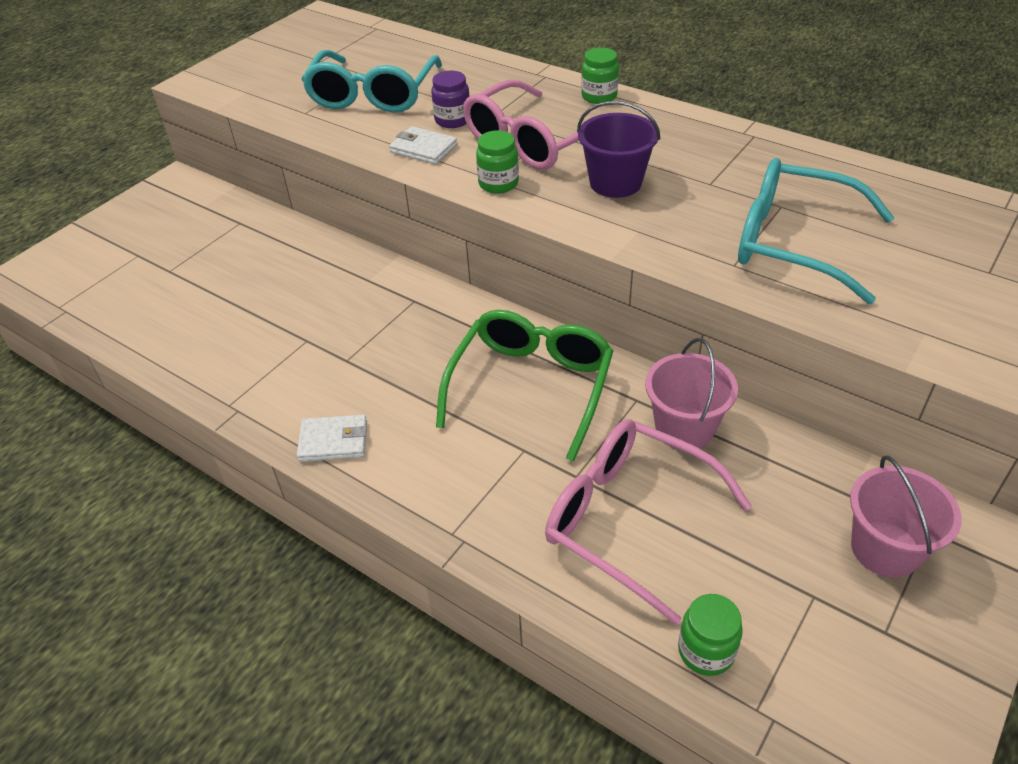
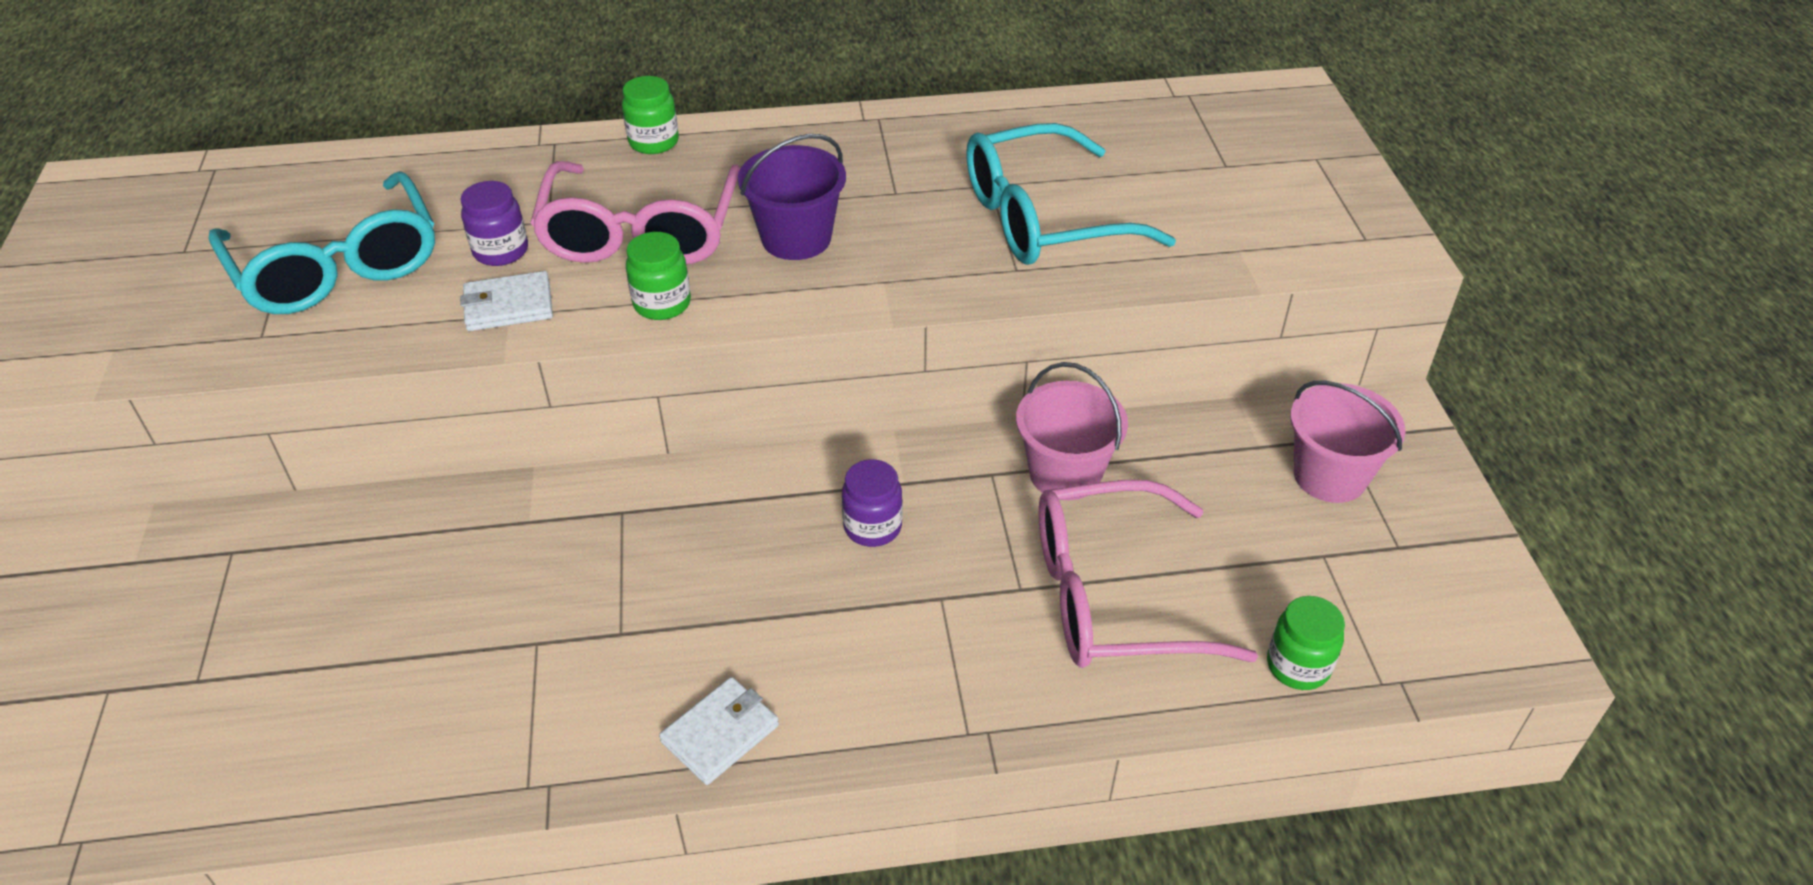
camera: 45 degrees left, 0 degrees up
green glasses [436,310,613,462] -> purple jar [842,459,903,547]

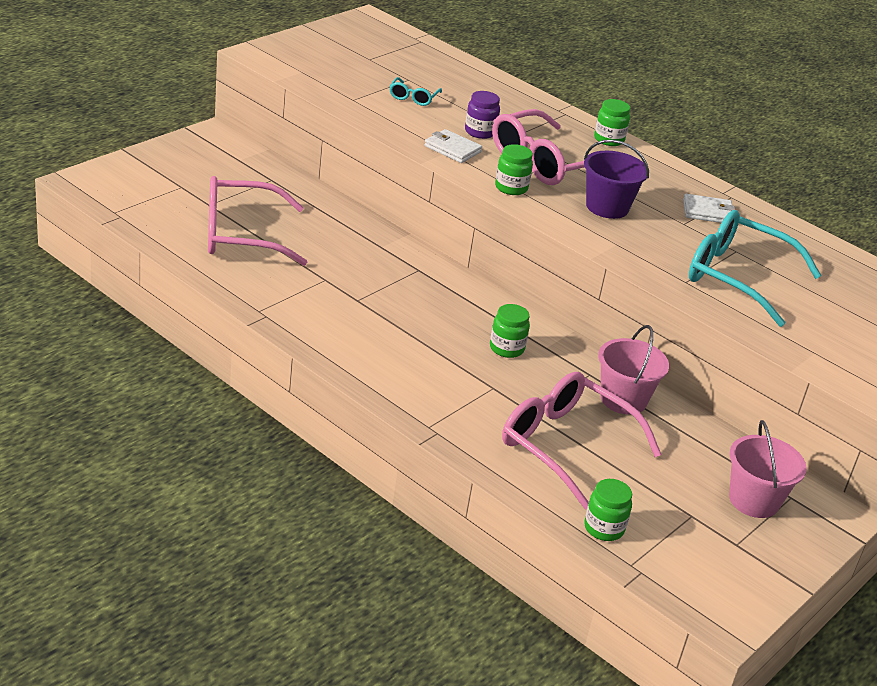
camera: 45 degrees right, 10 degrees down
turquoise glasses [209,171,435,314] -> turquoise glasses [389,77,442,106], size x0.44
white wallet [659,677,779,785] -> white wallet moved to [683,194,735,223]
purple jar [842,459,903,547] -> green jar [490,304,530,358]
none -> pink glasses [208,176,307,266]

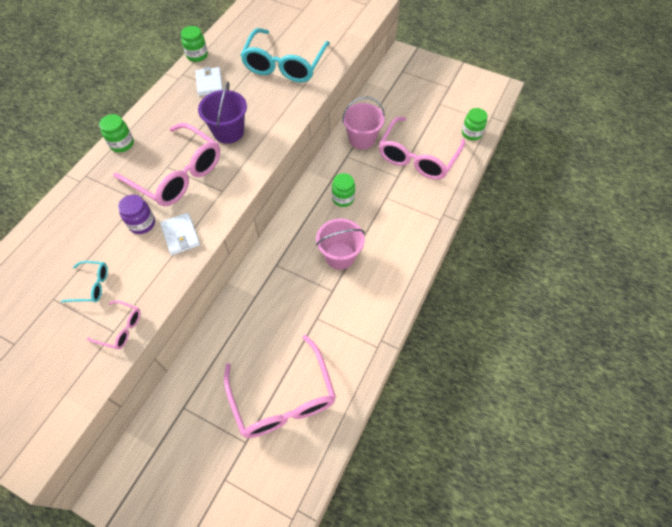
camera: 100 degrees left, 25 degrees up
white wallet [424,129,482,163] -> white wallet turned 45 degrees counterclockwise [160,213,200,255]
green jar [495,144,533,195] -> green jar moved to [181,26,208,62]
pink bucket [729,420,807,518] -> pink bucket moved to [316,218,365,270]
none -> pink glasses [87,300,141,349]

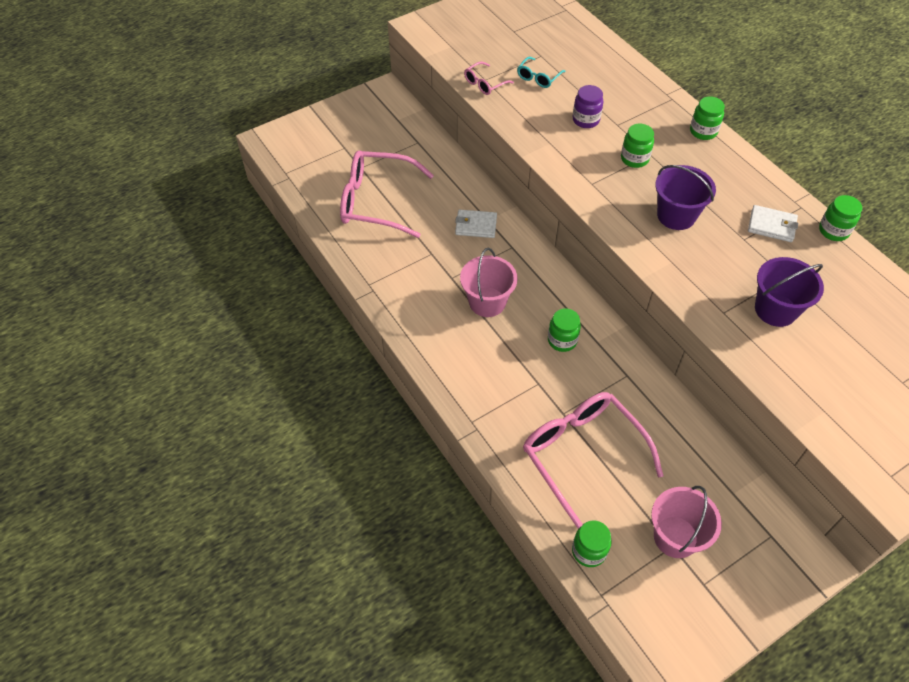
camera: 120 degrees right, 5 degrees down
pink glasses [113,123,220,207] -> green jar [621,124,654,168]
white wallet [160,213,200,255] -> white wallet moved to [455,210,497,238]
turquoise glasses [240,28,330,83] -> purple bucket [755,257,824,327]
pink bucket [342,97,385,149] -> pink bucket moved to [651,486,722,558]

